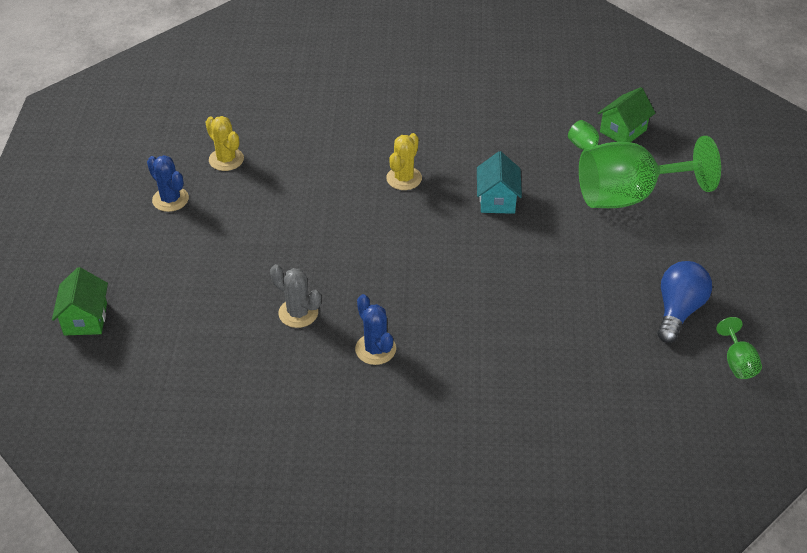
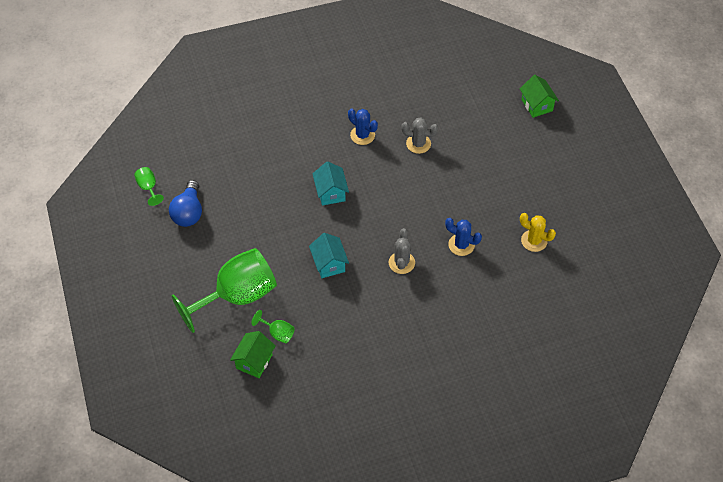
camera: 160 degrees right, 10 degrees up
blue cactus [147,155,189,212] -> blue cactus moved to [445,218,482,256]
yellow cactus [386,133,422,190] -> grey cactus [389,228,415,274]
none -> turquoise house [312,161,349,206]

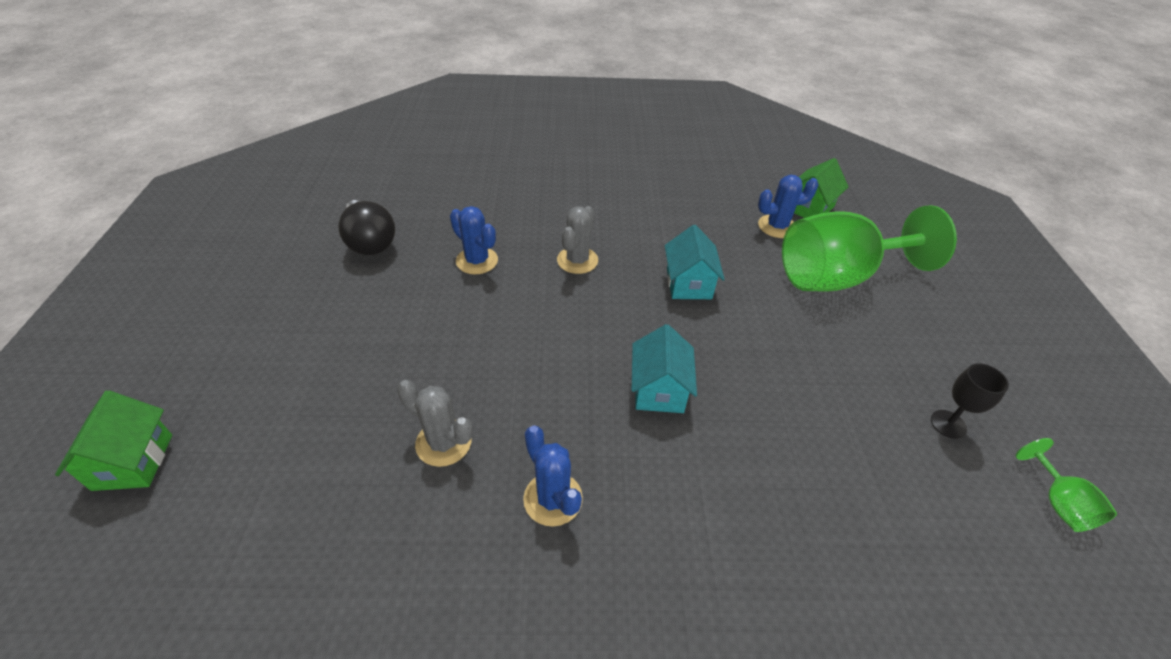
camera: 165 degrees left, 10 degrees down
blue light bulb [169,180,202,227] -> black goblet [931,363,1009,439]
green goblet [251,310,295,343] -> blue cactus [758,175,818,238]
yellow cactus [520,213,556,252] -> black light bulb [339,200,395,255]

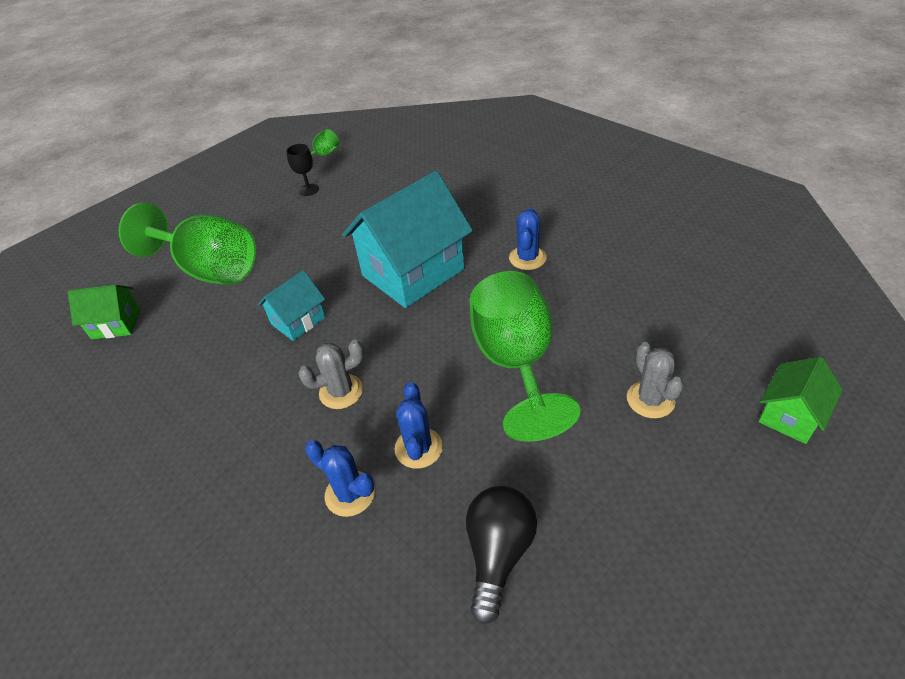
camera: 130 degrees left, 0 degrees up
grey cactus [397,380,473,467] -> grey cactus moved to [627,342,684,418]
turquoise house [632,324,697,413] -> turquoise house [342,171,473,308], size x1.99
blue cactus [758,175,818,238] -> blue cactus moved to [305,440,375,517]
none -> green goblet [469,271,581,442]

